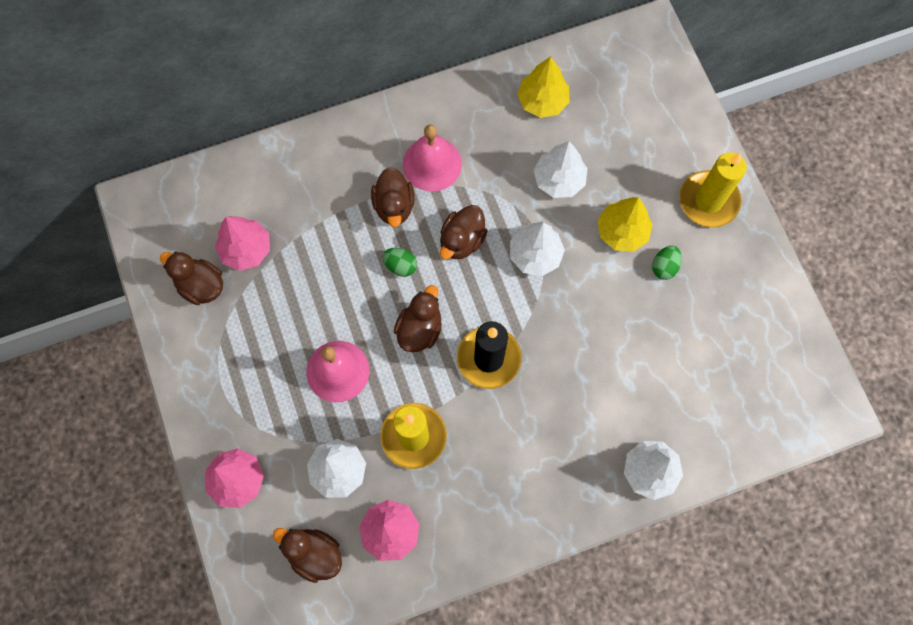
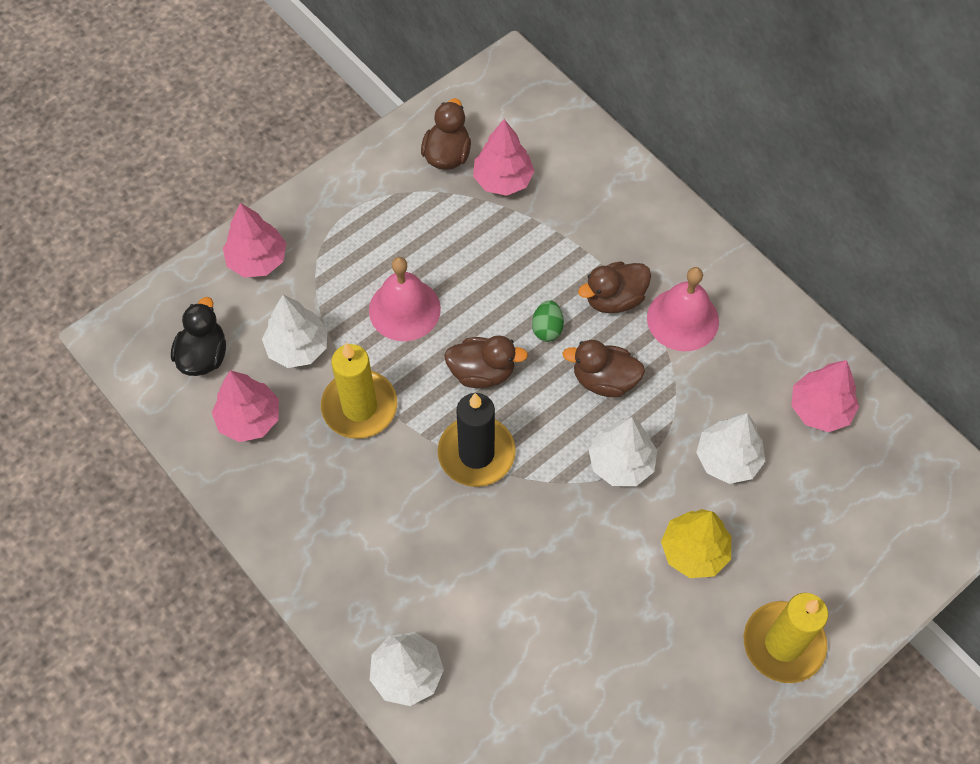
camera: 70 degrees right, 10 degrees down
brown duck [273,528,342,583] -> black duck [171,297,226,376]
yellow tree [517,56,569,118] -> pink tree [791,360,859,432]
green egg [652,245,682,280] -> none

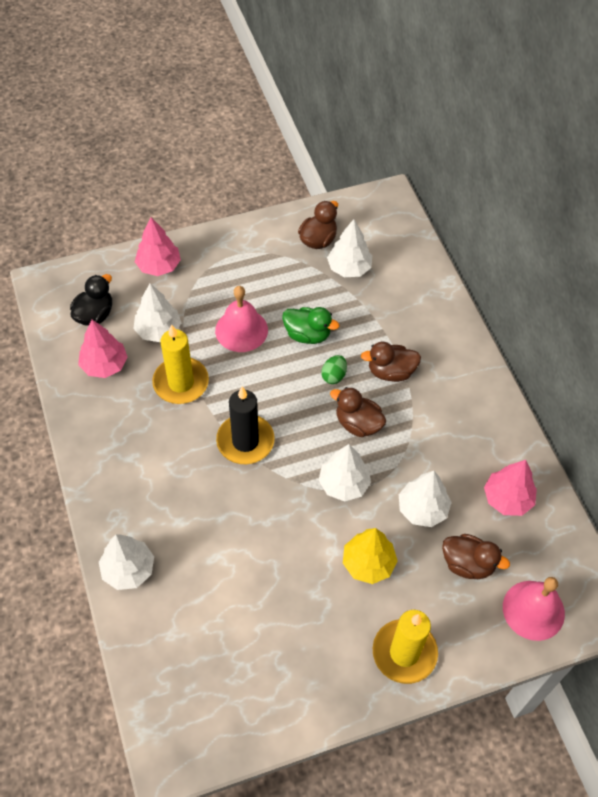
camera: 20 degrees right, 5 degrees down
brown duck [444,335,528,388] -> brown duck moved to [442,534,510,579]
pink tree [473,119,535,196] -> white tree [327,219,372,277]
pink bell [647,267,719,351] -> pink bell moved to [503,577,565,641]
none -> green duck [282,307,339,344]

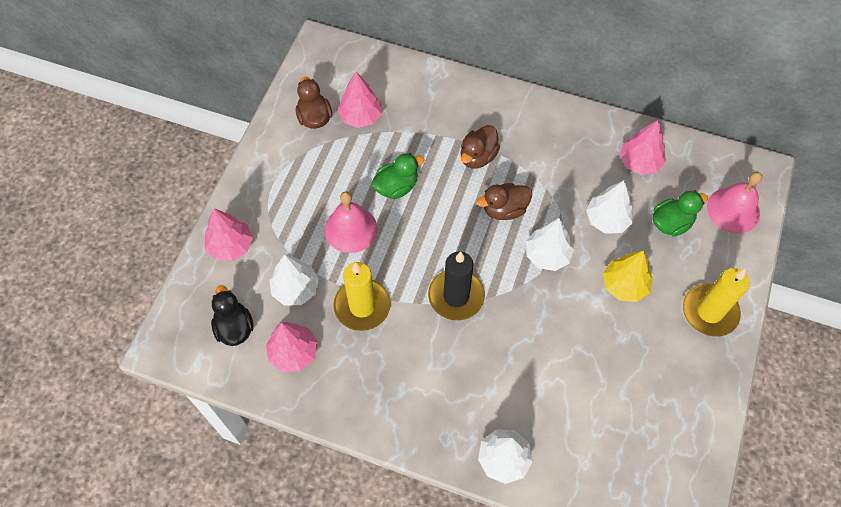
camera: 50 degrees left, 5 degrees up
green egg [321,355,347,384] -> none
white tree [327,219,372,277] -> pink tree [338,72,382,128]
brown duck [442,534,510,579] -> green duck [653,190,708,236]

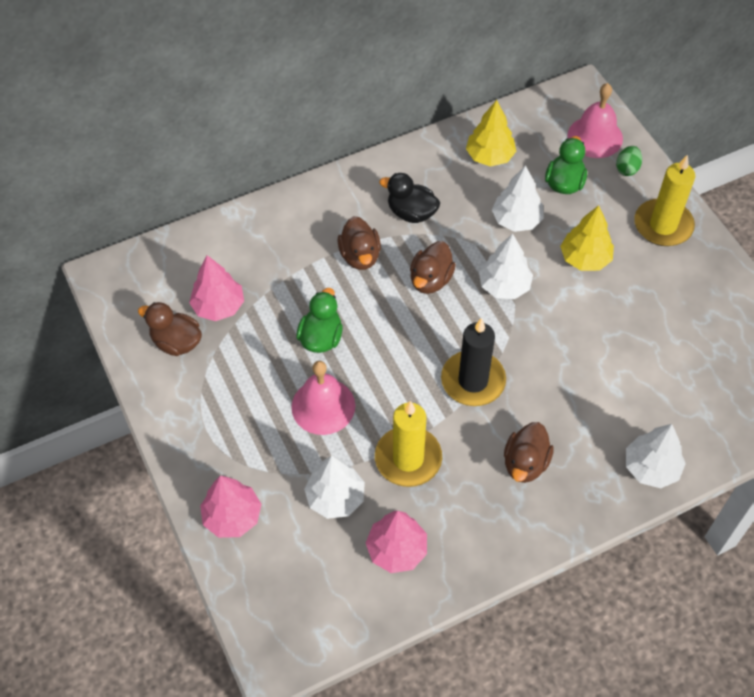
camera: 45 degrees left, 5 degrees down
black duck [211,285,254,346] -> black duck moved to [379,173,440,223]
pink tree [620,120,666,175] -> yellow tree [466,100,516,167]
none -> brown duck [504,422,554,483]
none -> green egg [616,146,642,176]

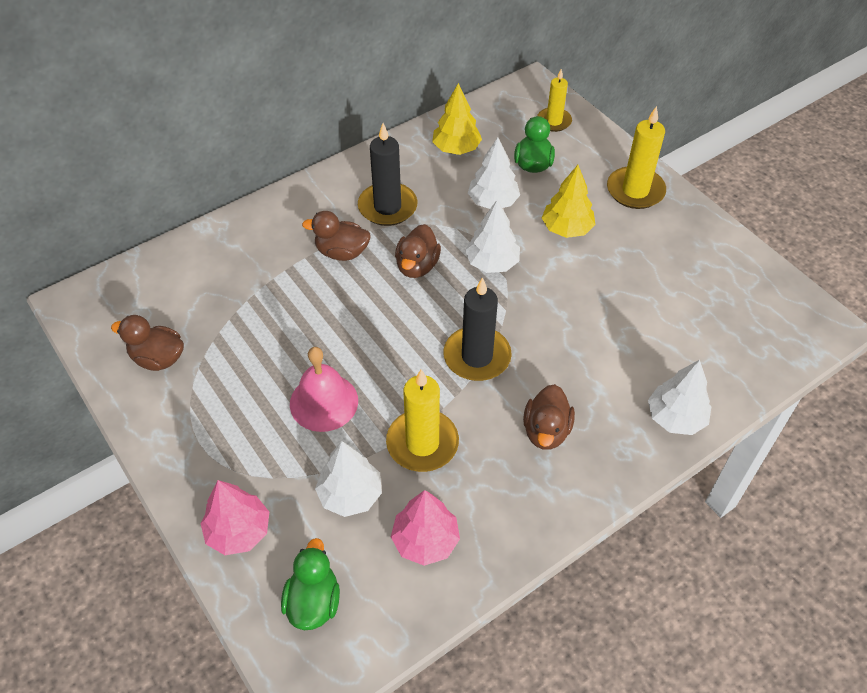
camera: 10 degrees left, 5 degrees down
pink tree [189,255,244,321] -> none
green duck [296,288,343,353] -> green duck moved to [281,538,340,630]
brown duck [338,216,381,270] -> brown duck turned 120 degrees clockwise [302,211,371,261]
black duck [379,173,440,223] -> black candle [358,123,417,226]
pink bell [568,83,623,158] -> yellow candle [537,69,572,132]
green egg [616,146,642,176] -> none

